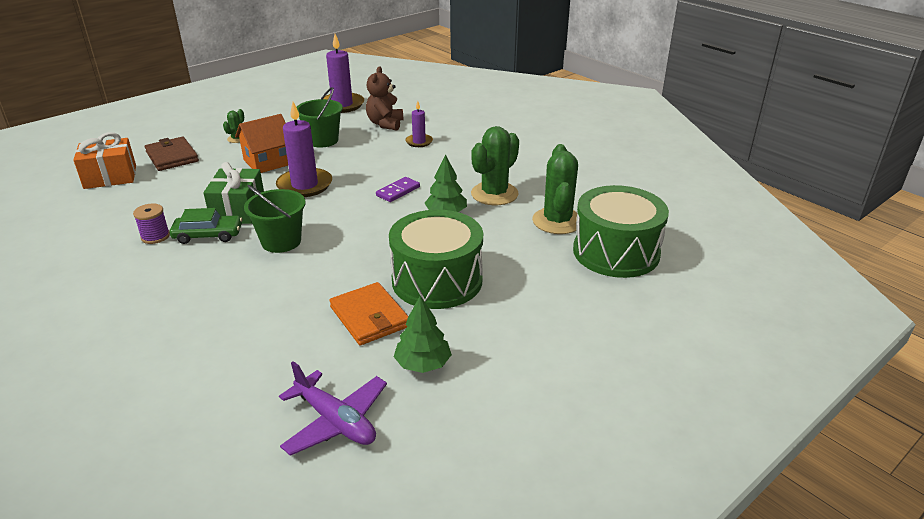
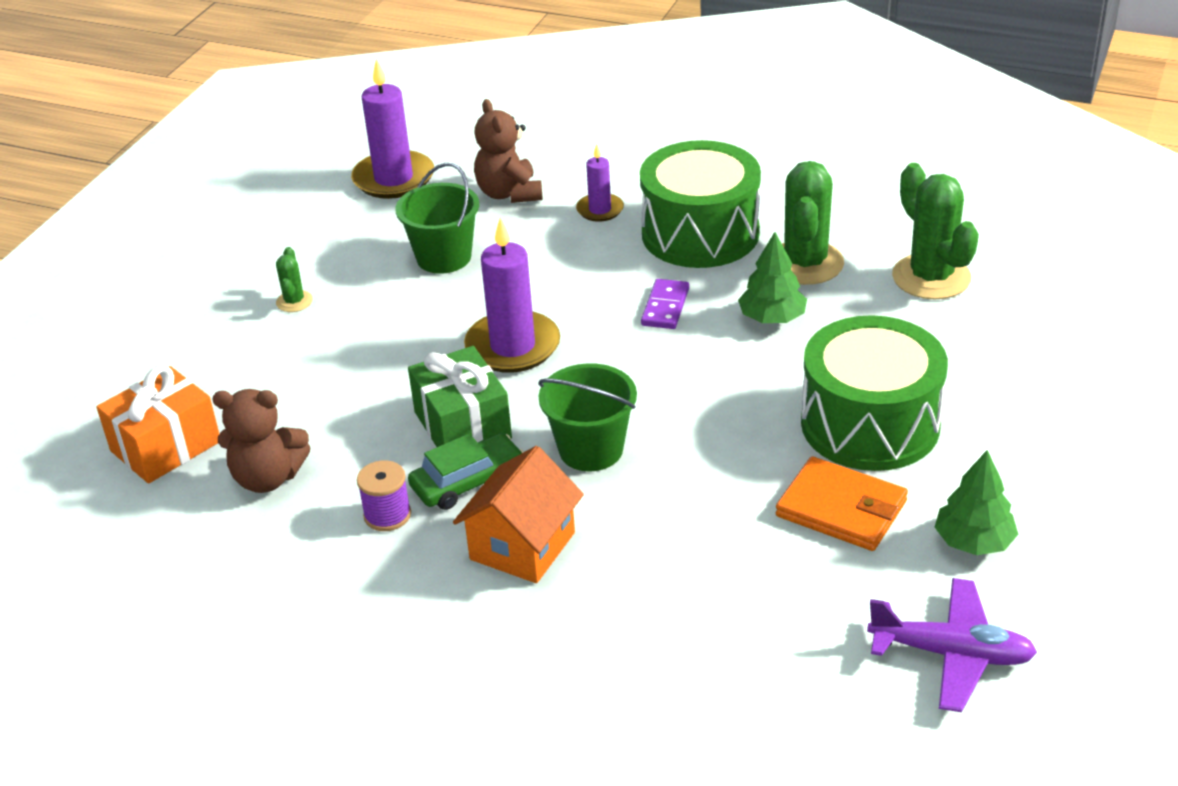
camera: 25 degrees left, 5 degrees up
brown wallet [145,137,199,171] -> none
orange house [235,114,288,173] -> orange house moved to [453,446,584,583]
green drum [573,185,669,278] -> green drum moved to [640,140,761,268]
none -> brown teddy bear [212,389,311,493]

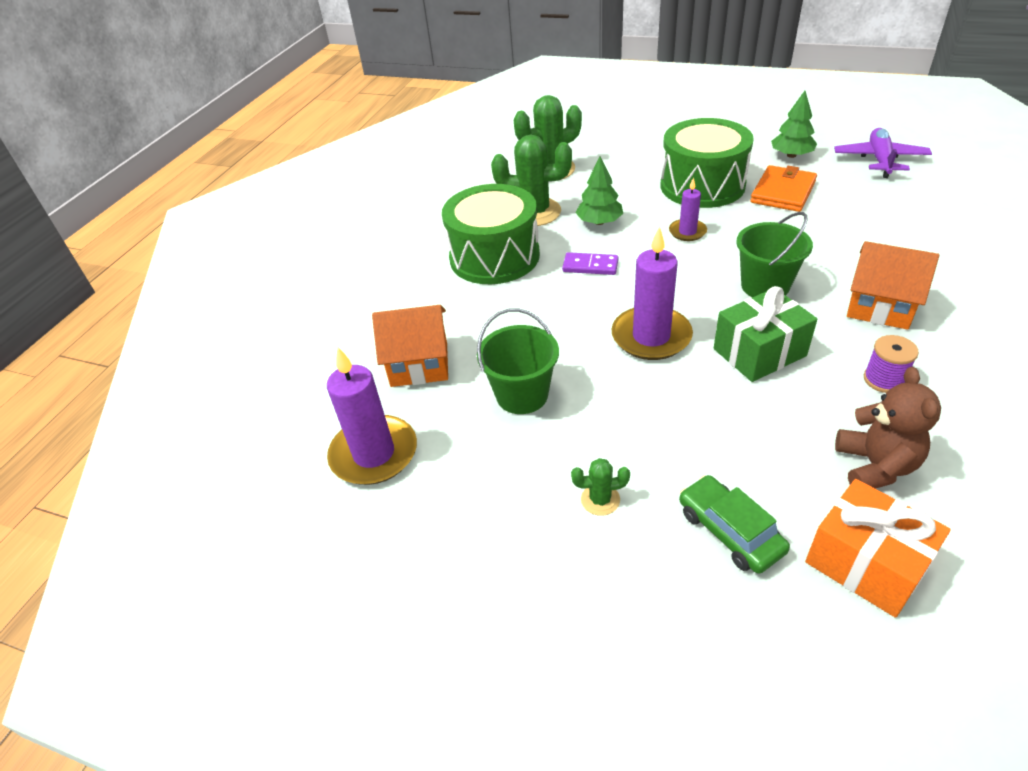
camera: 90 degrees left, 5 degrees up
green car [408,433,524,510] -> green car moved to [679,475,790,574]
brown teddy bear [474,99,543,203] -> orange house [372,305,448,387]
purple candle [576,144,624,222] -> purple candle moved to [669,177,707,241]

